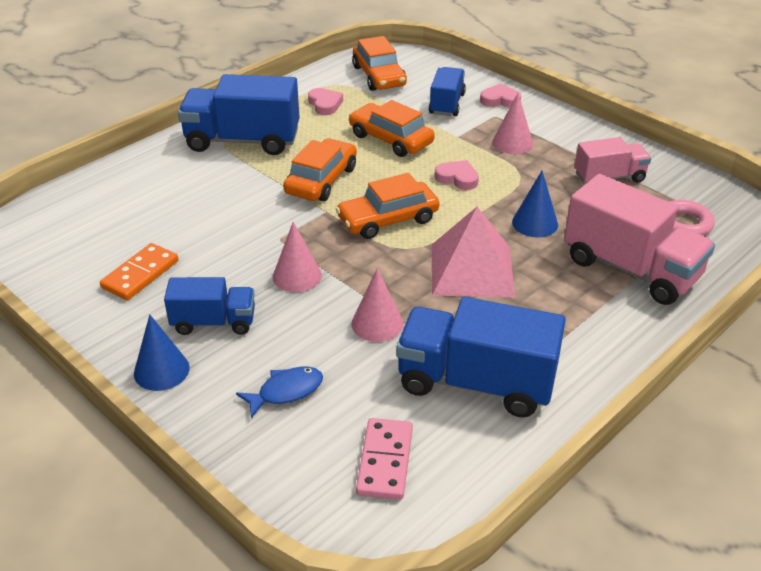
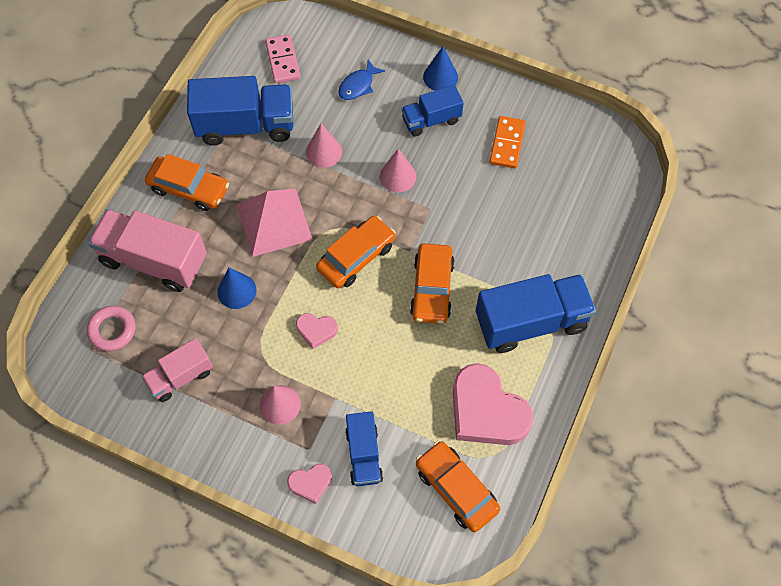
camera: 160 degrees right, 25 degrees up
pink heart [308,88,343,115] -> pink heart [453,363,534,445], size x2.09
orange car [349,100,435,157] -> orange car moved to [145,154,229,211]

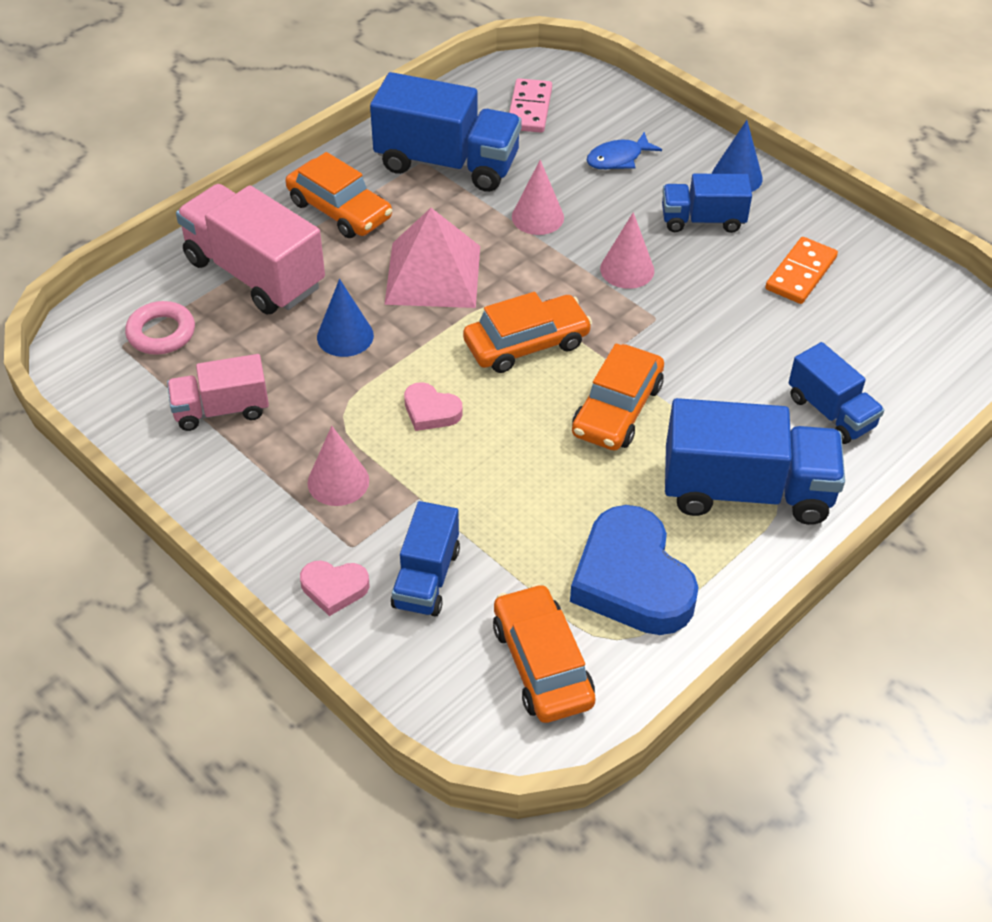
camera: 20 degrees right, 15 degrees down
pink heart [453,363,534,445] -> blue heart [570,505,699,635]
none -> blue truck [789,342,884,444]

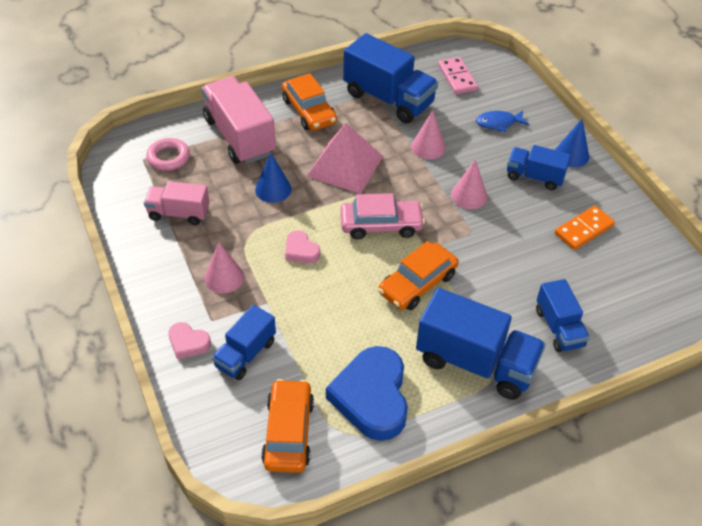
camera: 20 degrees right, 0 degrees up
orange car [463,292,592,373] -> pink car [340,193,425,239]
pink domino [509,78,552,133] -> pink domino turned 45 degrees counterclockwise [438,57,478,94]

